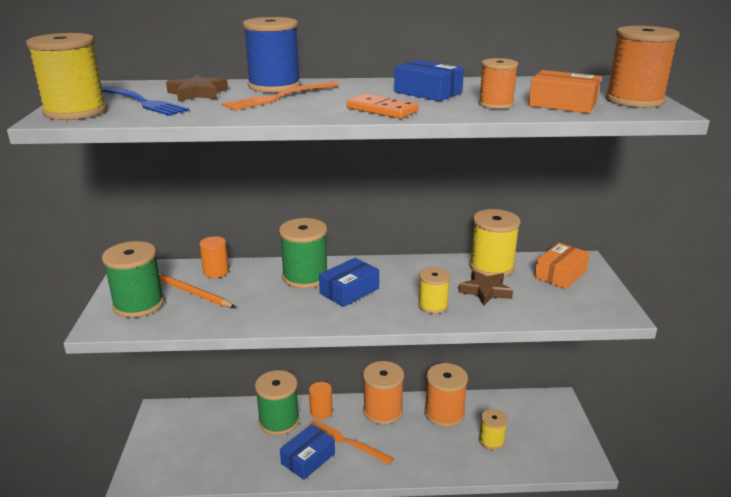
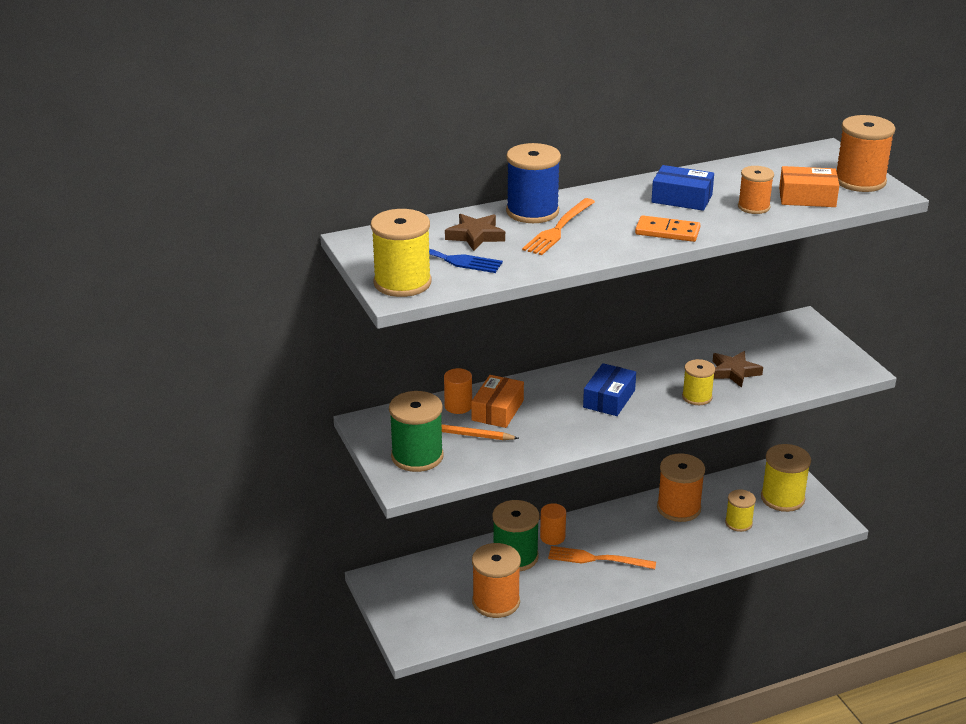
camera: 20 degrees left, 5 degrees up
green spool [279,218,327,289] -> none
blue box [280,424,335,480] -> none
orange spool [363,361,404,425] -> orange spool moved to [472,543,521,618]
yellow spool [469,209,520,277] -> yellow spool moved to [761,444,811,512]
orange box [534,243,590,289] -> orange box moved to [471,375,524,428]

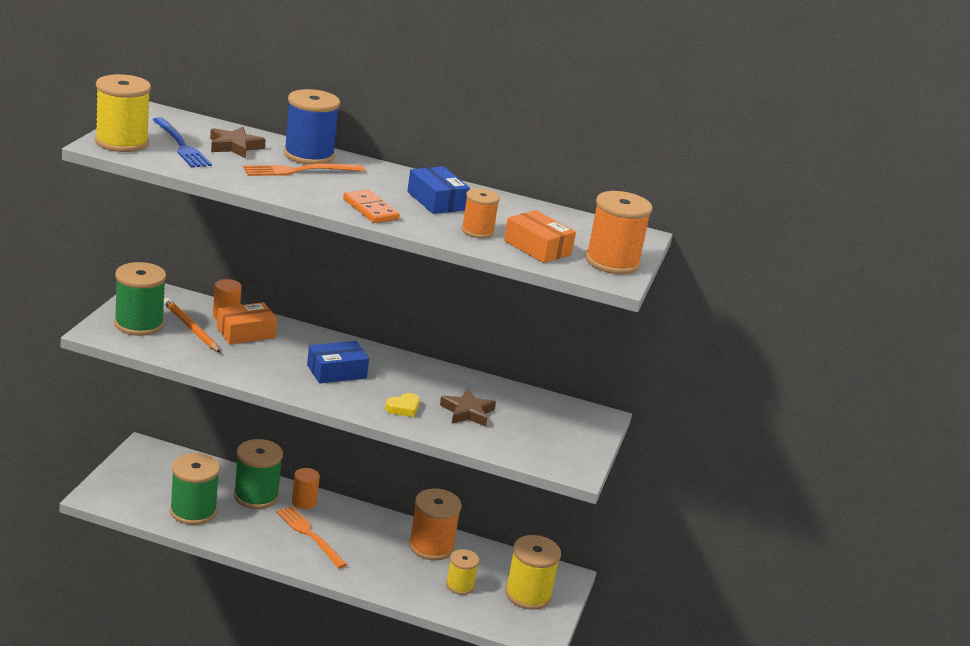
camera: 35 degrees right, 5 degrees down
orange spool [472,543,521,618] -> green spool [170,453,220,525]
yellow spool [682,359,715,405] -> yellow heart [385,393,420,417]

